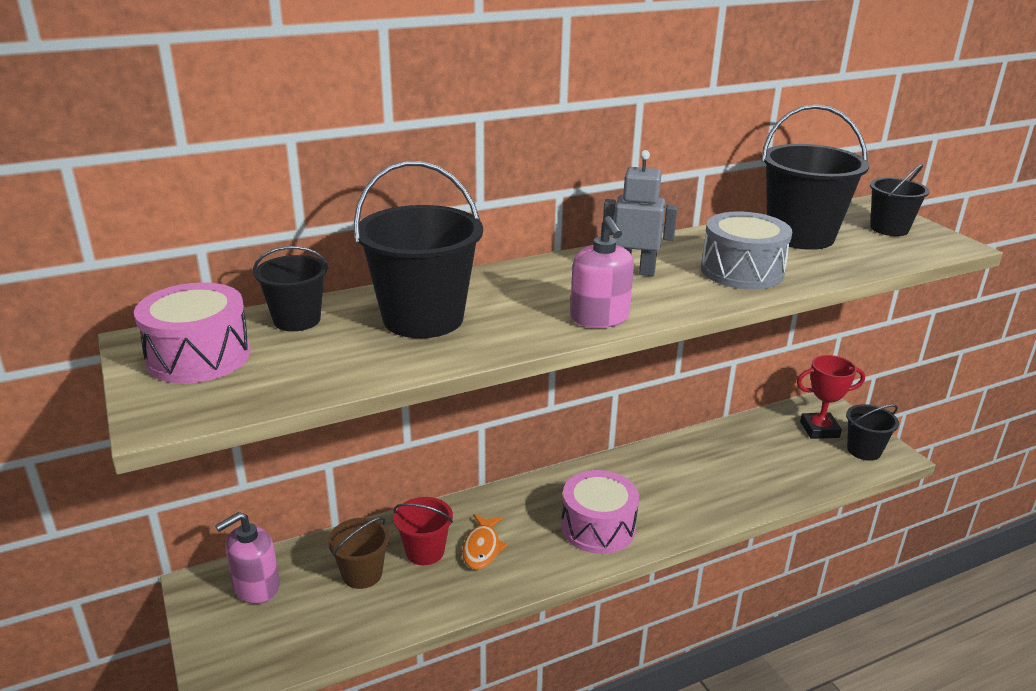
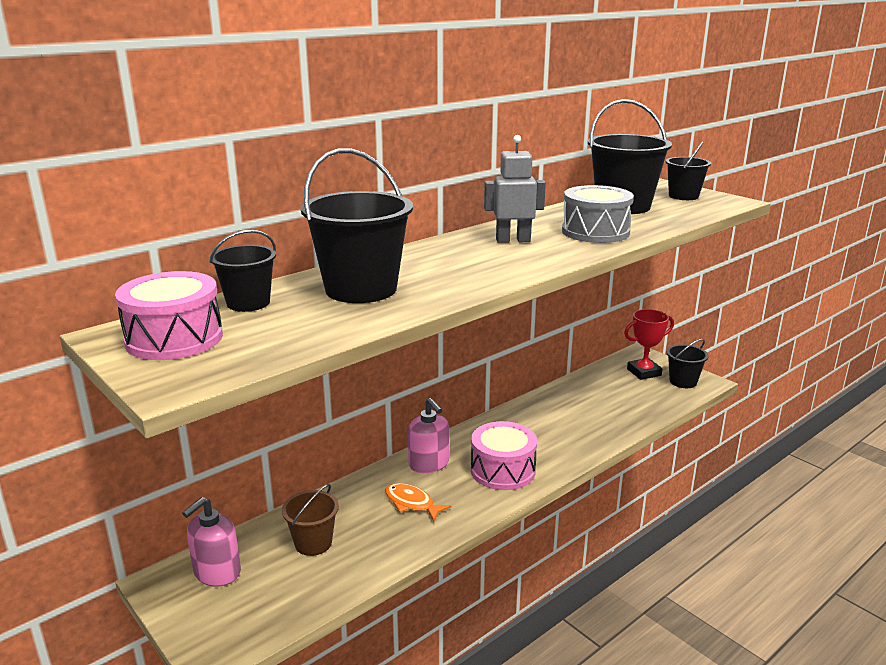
camera: 15 degrees left, 5 degrees down
red bucket [393,497,453,565] -> none
orange fish [462,514,508,570] -> orange fish turned 135 degrees clockwise [385,483,451,521]
pink soap dispenser [570,216,634,328] -> pink soap dispenser moved to [408,398,449,473]

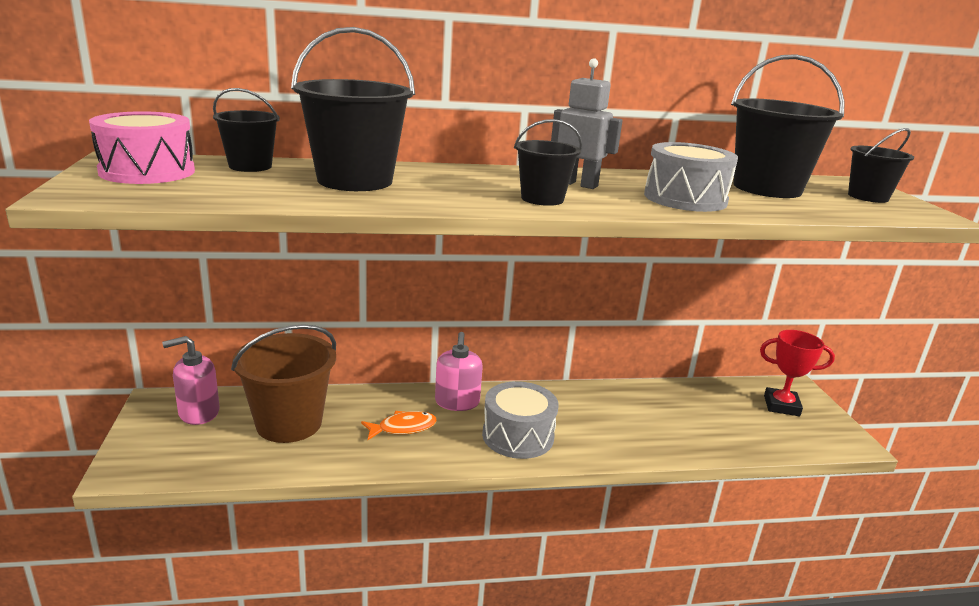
camera: 30 degrees right, 0 degrees up
brown bucket [282,484,339,556] -> brown bucket [231,324,336,443], size x1.76
orange fish [385,483,451,521] -> orange fish turned 90 degrees clockwise [361,411,437,440]
pink drum [471,421,537,490] -> grey drum [482,381,559,459]
black bucket [666,339,709,388] -> black bucket moved to [514,119,582,206]

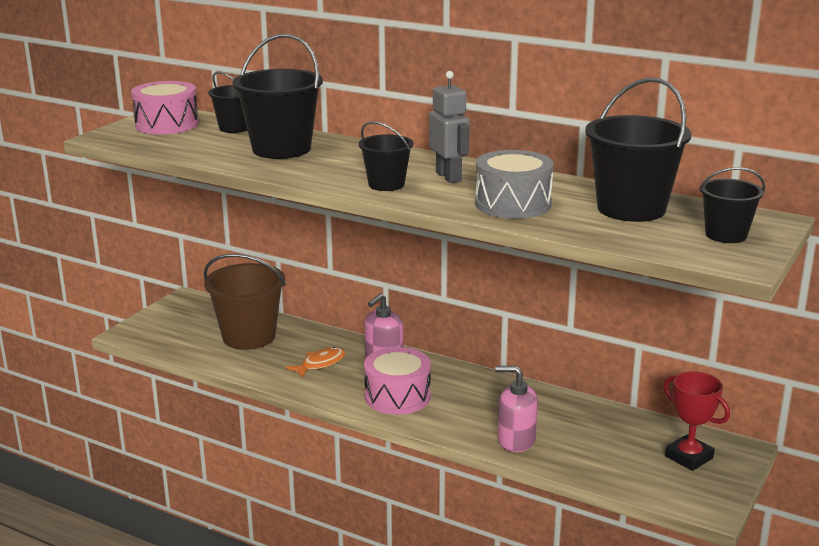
camera: 40 degrees right, 0 degrees up
pink soap dispenser [162,336,220,425] -> pink soap dispenser moved to [496,366,538,452]
orange fish [361,411,437,440] -> orange fish turned 60 degrees counterclockwise [286,347,346,378]
grey drum [482,381,559,459] -> pink drum [364,347,431,415]

